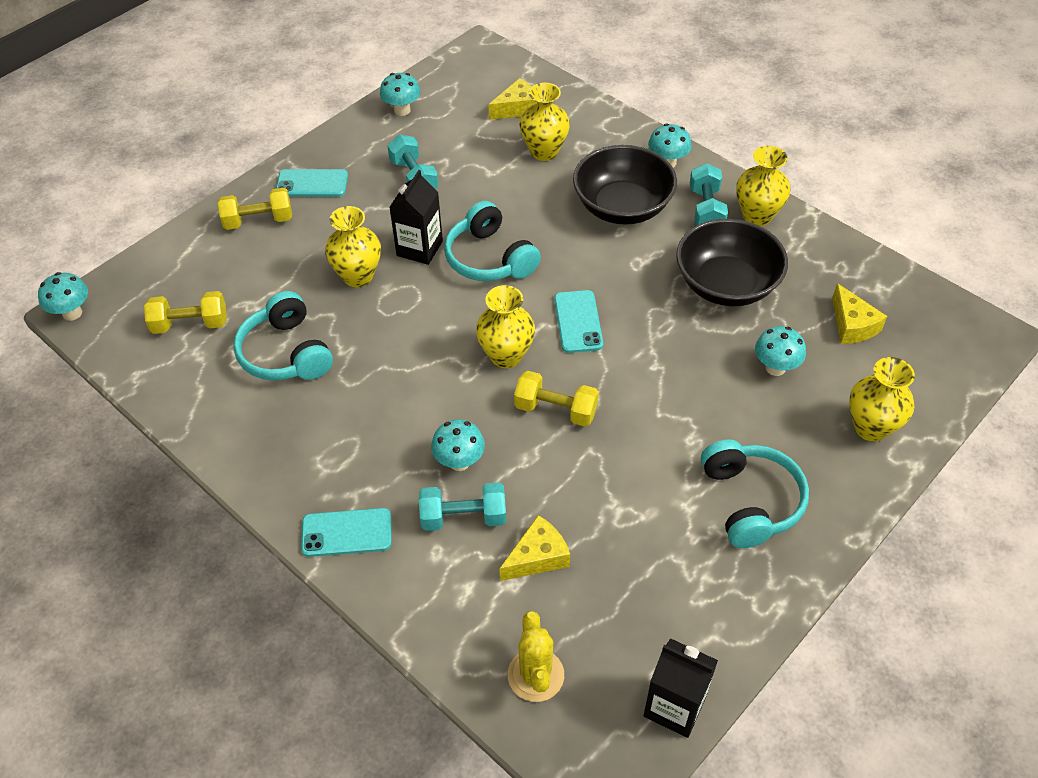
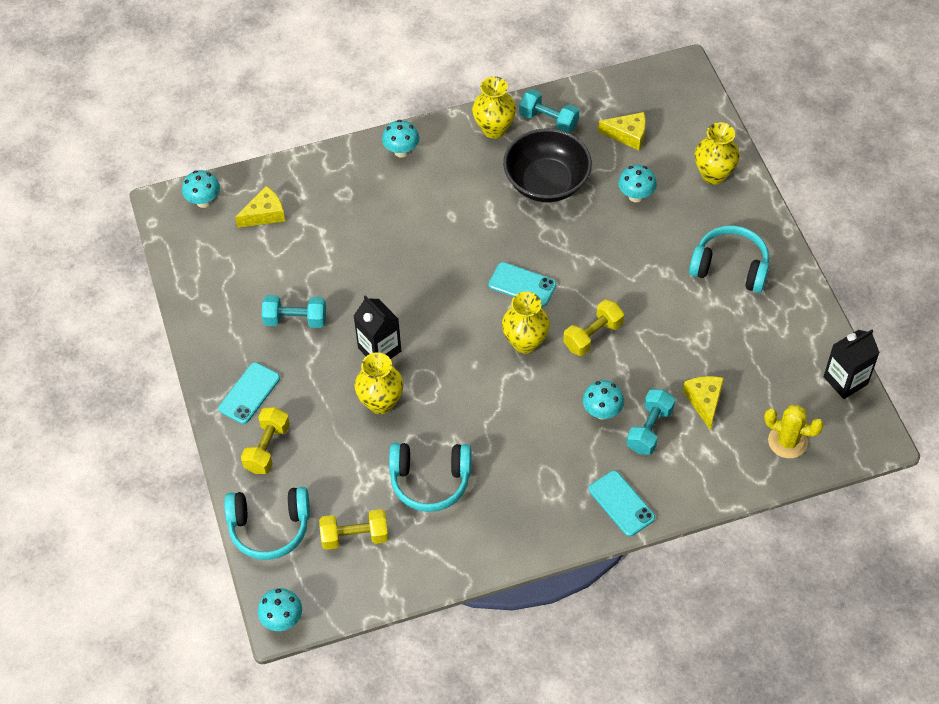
camera: 60 degrees left, 5 degrees up
yellow dumbbell [144,291,227,334] -> yellow dumbbell turned 60 degrees clockwise [319,509,388,550]
turquoise phone [301,508,392,557] -> turquoise phone turned 60 degrees counterclockwise [589,471,655,536]
turquoise mushroom [380,73,421,116] -> turquoise mushroom moved to [182,170,220,208]
turquoise headphones [444,201,541,281] -> turquoise headphones moved to [224,487,310,560]
yellow cheese [489,78,537,120] -> yellow cheese turned 60 degrees clockwise [235,186,285,228]
yellow vase [519,83,570,161] -> none
black bowl [573,145,677,225] -> none
turquoise dumbbell [690,163,728,226] -> turquoise dumbbell moved to [519,89,579,133]

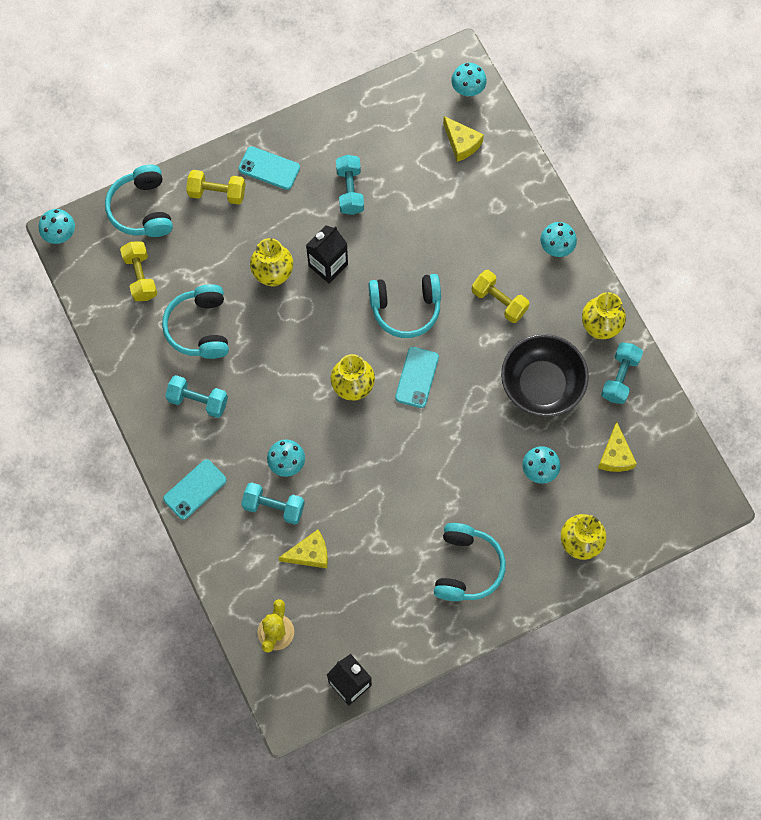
camera: 80 degrees right, 15 degrees up
yellow dumbbell [563,299,624,356] -> yellow dumbbell moved to [472,270,530,323]
none -> turquoise dumbbell [165,375,228,418]
none -> turquoise headphones [369,274,441,338]

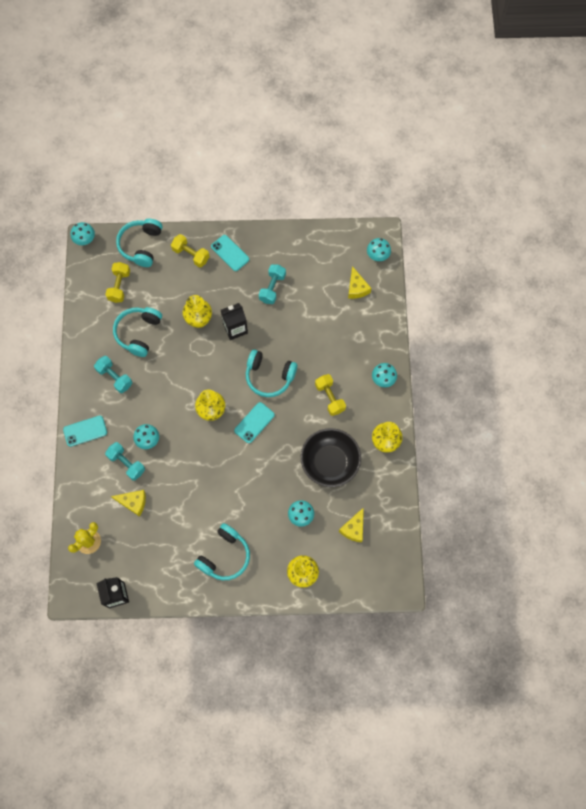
camera: 25 degrees right, 0 degrees up
turquoise dumbbell [601,342,643,404] -> none

